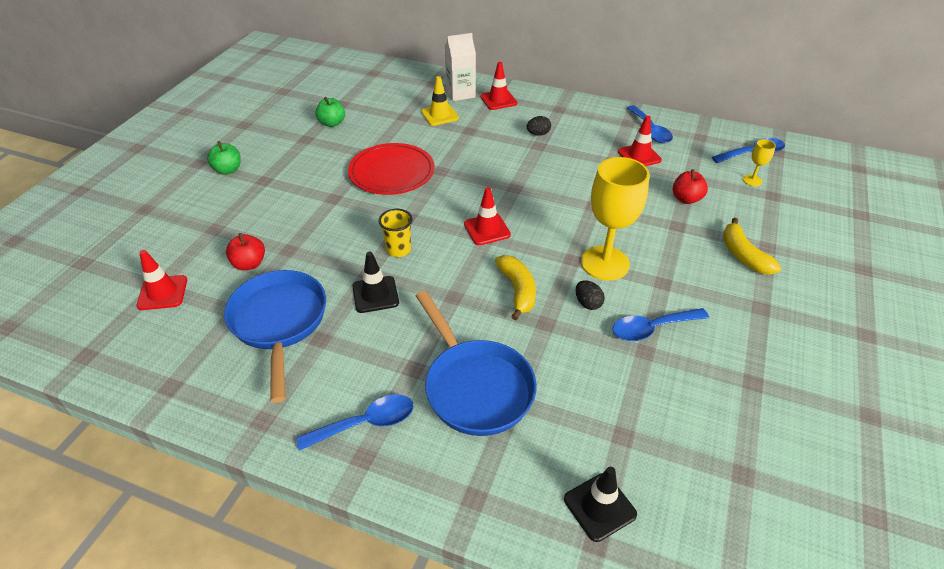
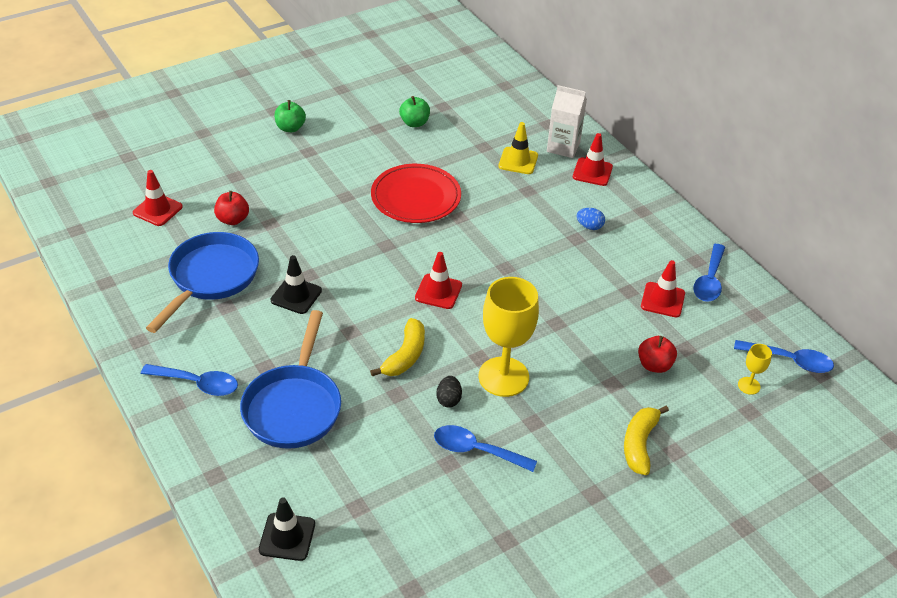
camera: 35 degrees right, 0 degrees up
yellow cup [379,209,413,257] -> none
black egg [527,116,551,136] -> blue egg [577,208,605,230]

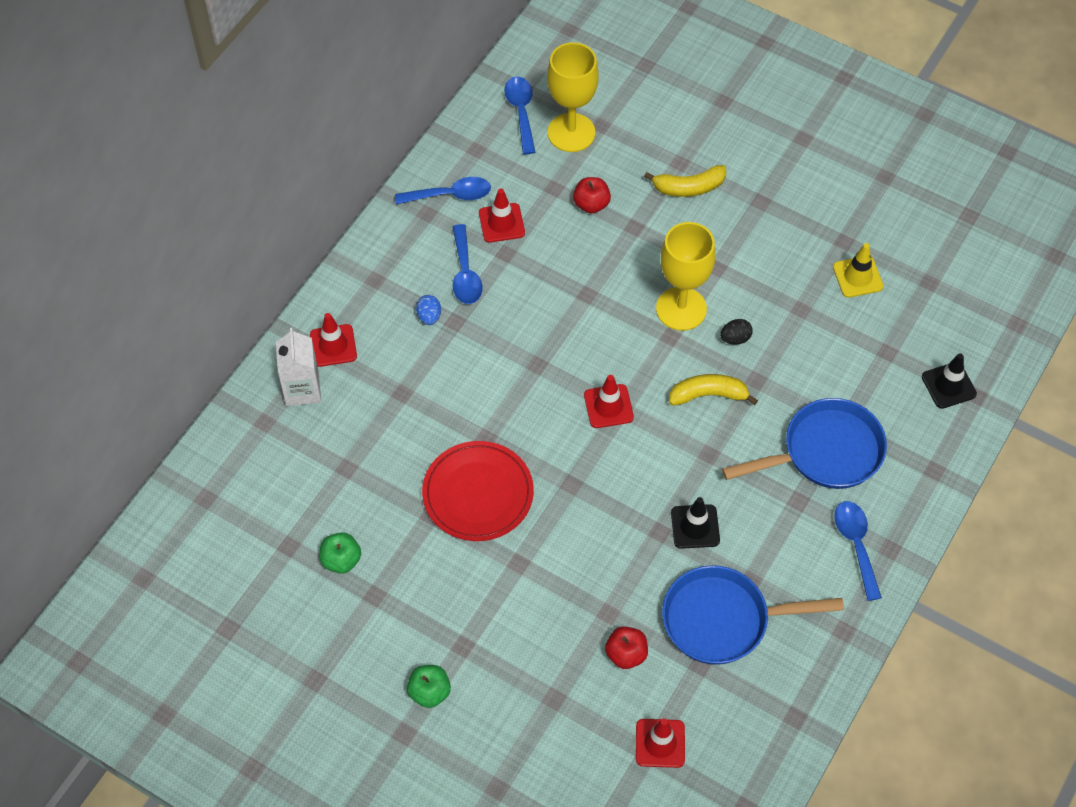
camera: 115 degrees left, 15 degrees up
blue spoon [434,425,537,472] -> blue spoon moved to [453,224,483,304]
yellow traffic cone [498,122,538,174] -> yellow traffic cone moved to [833,243,884,298]
yellow goblet [738,344,772,395] -> yellow goblet [547,42,599,152], size x2.27

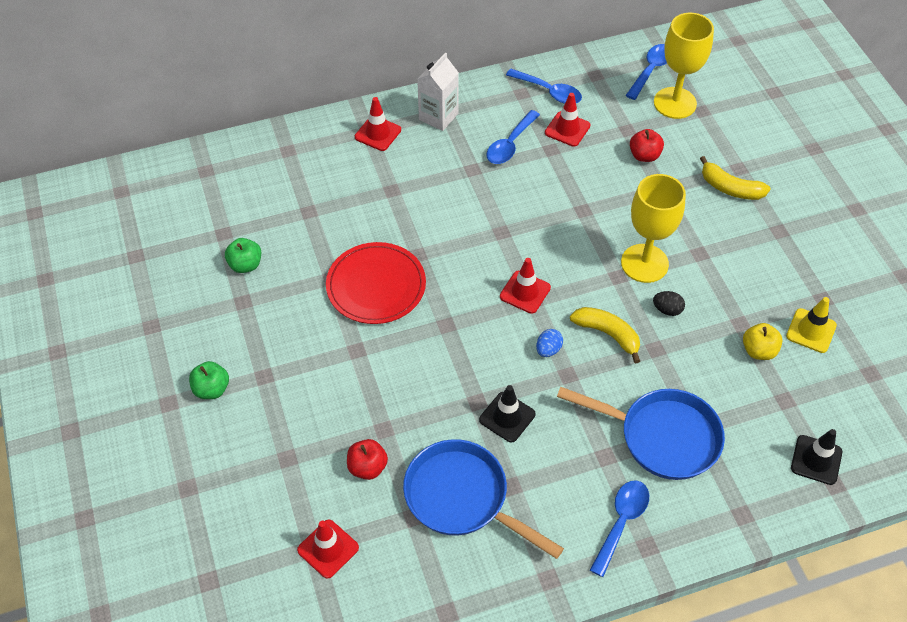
camera: 40 degrees right, 5 degrees down
white carton [276,328,321,406] -> white carton moved to [417,53,459,131]
blue egg [416,295,441,325] -> blue egg moved to [536,329,563,357]
none -> yellow apple [743,323,783,360]

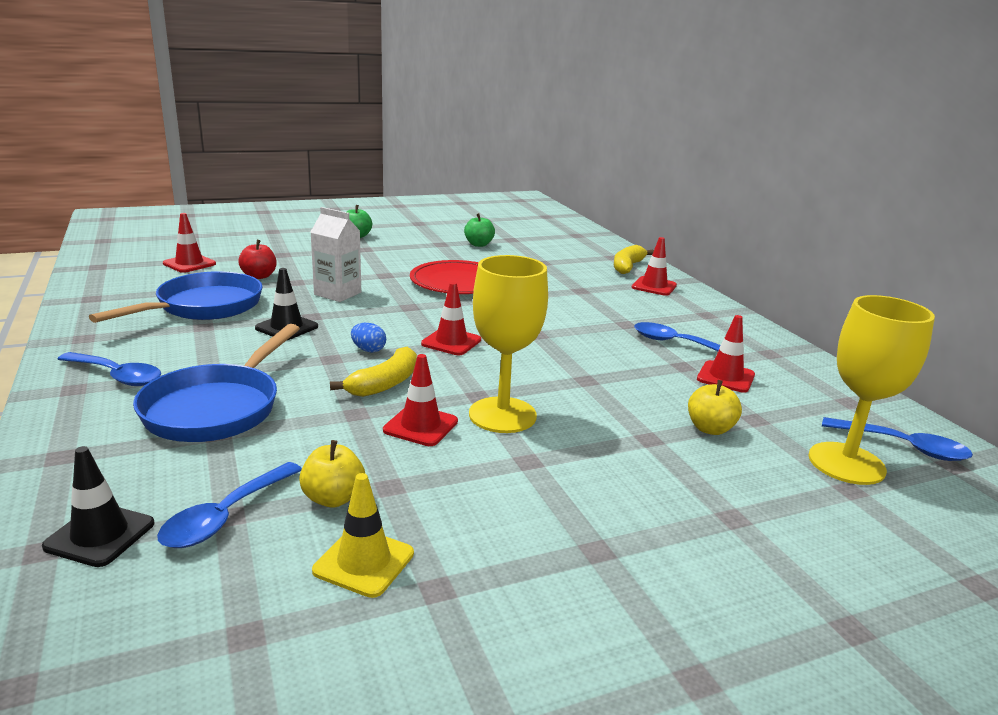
camera: 85 degrees right, 30 degrees down
white carton [417,53,459,131] -> white carton moved to [311,207,361,302]
blue spoon [506,69,582,104] -> blue spoon moved to [157,462,302,548]
red apple [630,129,664,162] -> yellow apple [688,380,742,435]
black egg [653,291,685,316] -> red traffic cone [383,354,458,446]
yellow banana [700,156,771,200] -> yellow banana moved to [614,245,654,274]

